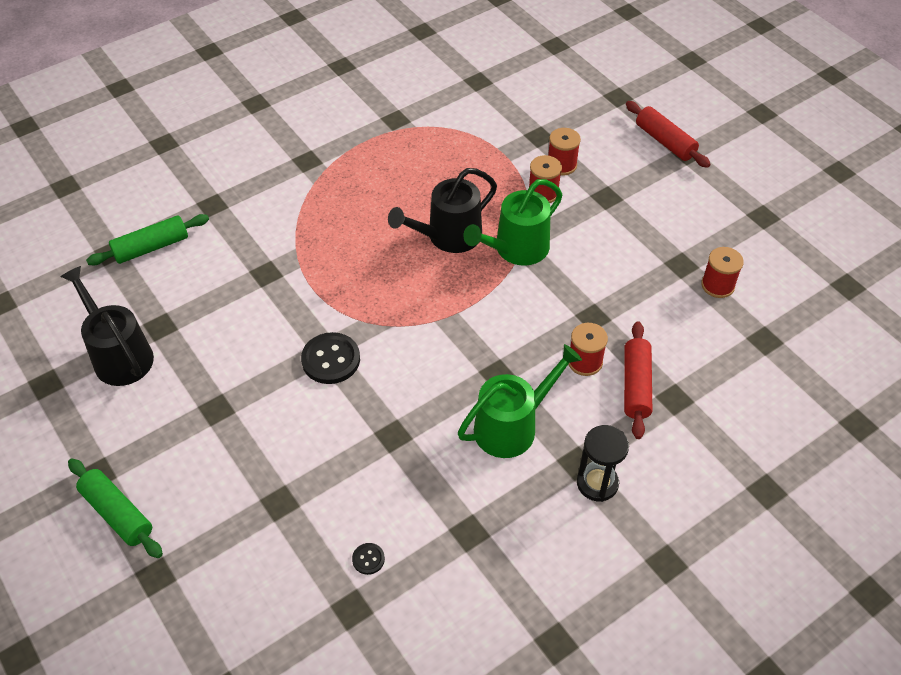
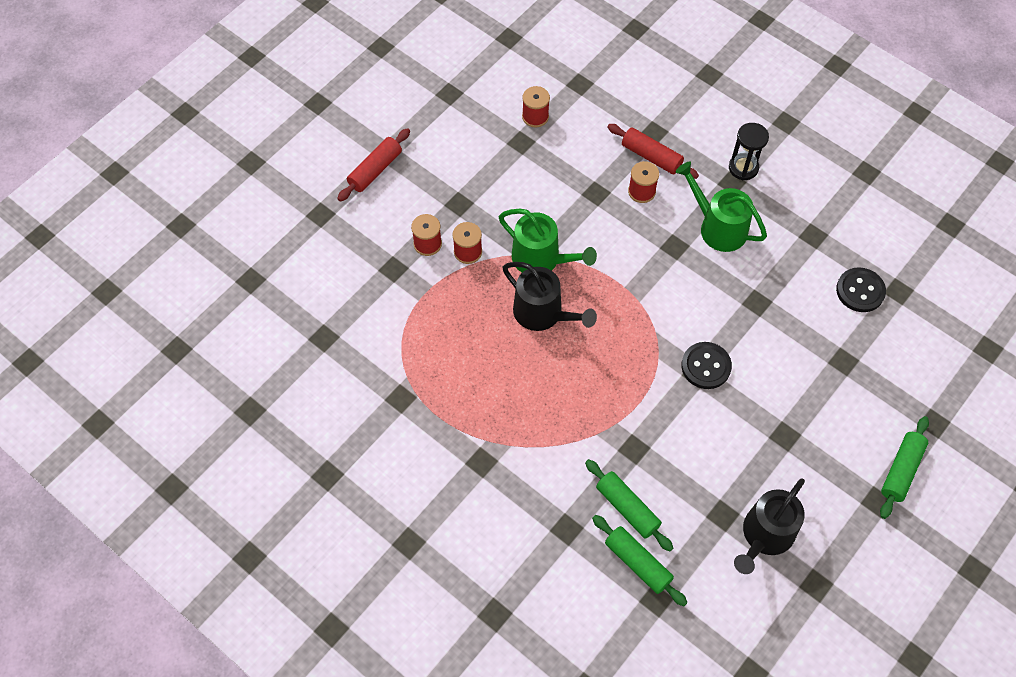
camera: 105 degrees left, 10 degrees up
black button [352,543,385,575] -> black button [836,267,886,312], size x2.06
red rolling pin [624,321,652,439] -> red rolling pin turned 45 degrees clockwise [607,124,699,179]
none -> green rolling pin [585,459,673,552]

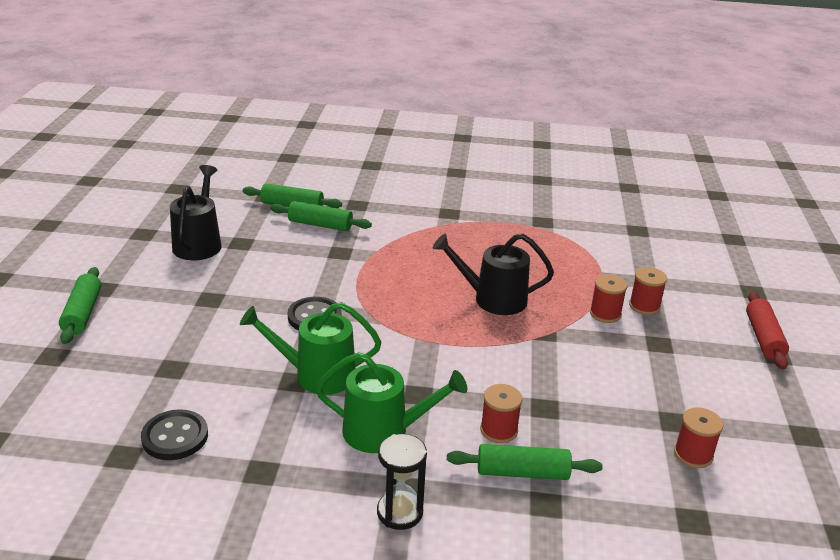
camera: 145 degrees right, 30 degrees down
green watering can [499,209,597,272] -> green watering can moved to [240,302,381,395]
red rolling pin [607,124,699,179] -> green rolling pin [447,444,603,480]

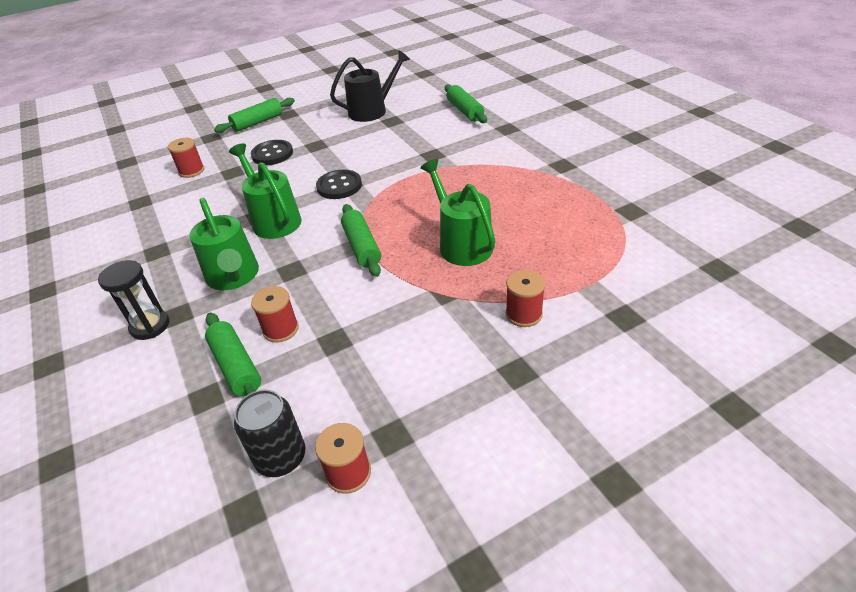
camera: 60 degrees right, 10 degrees up
black button [141,409,208,460] -> black button moved to [251,140,293,165]
green rolling pin [270,201,372,231] -> green rolling pin moved to [341,204,381,277]
black watering can [433,234,554,315] -> green watering can [420,159,495,266]
red spool [629,267,667,315] -> red spool moved to [168,138,204,178]
red rolling pin [746,292,789,370] -> none
none -> black can [234,390,305,477]

